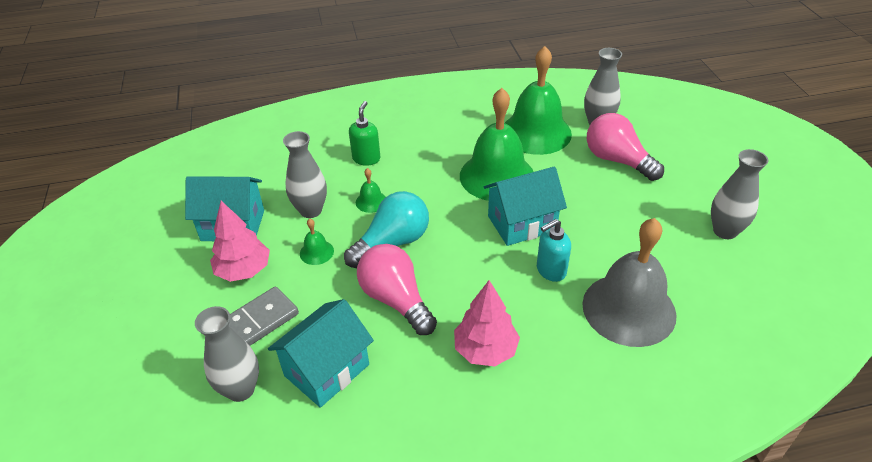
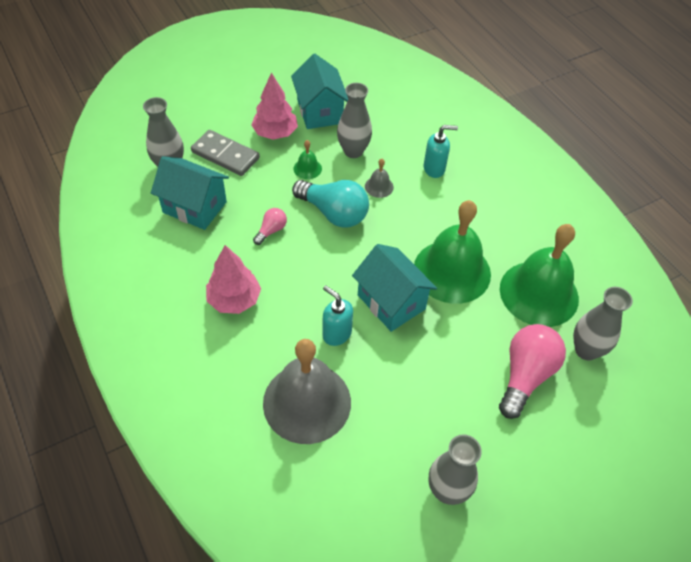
camera: 70 degrees right, 10 degrees up
green soap dispenser [349,101,380,166] -> turquoise soap dispenser [424,125,458,178]
green bell [356,168,386,213] -> grey bell [365,159,394,198]
pink light bulb [357,244,437,335] -> pink light bulb [253,208,287,245], size x0.49

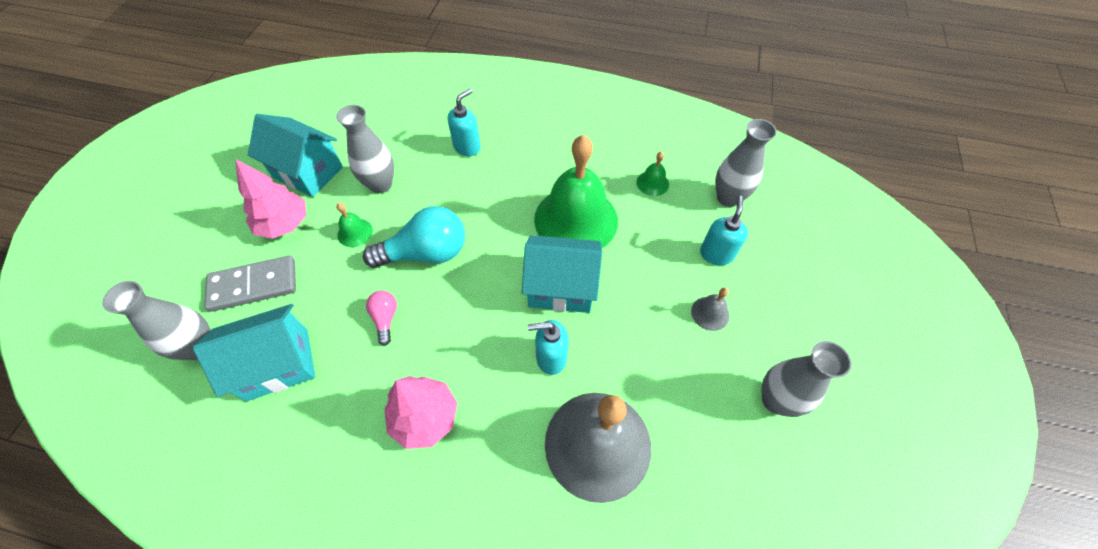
camera: 45 degrees left, 5 degrees up
grey bell [365,159,394,198] -> grey bell moved to [691,288,730,331]
pink light bulb [499,324,566,419] -> turquoise soap dispenser [700,196,748,265]
green bell [500,224,579,327] -> green bell [636,152,669,196], size x0.41

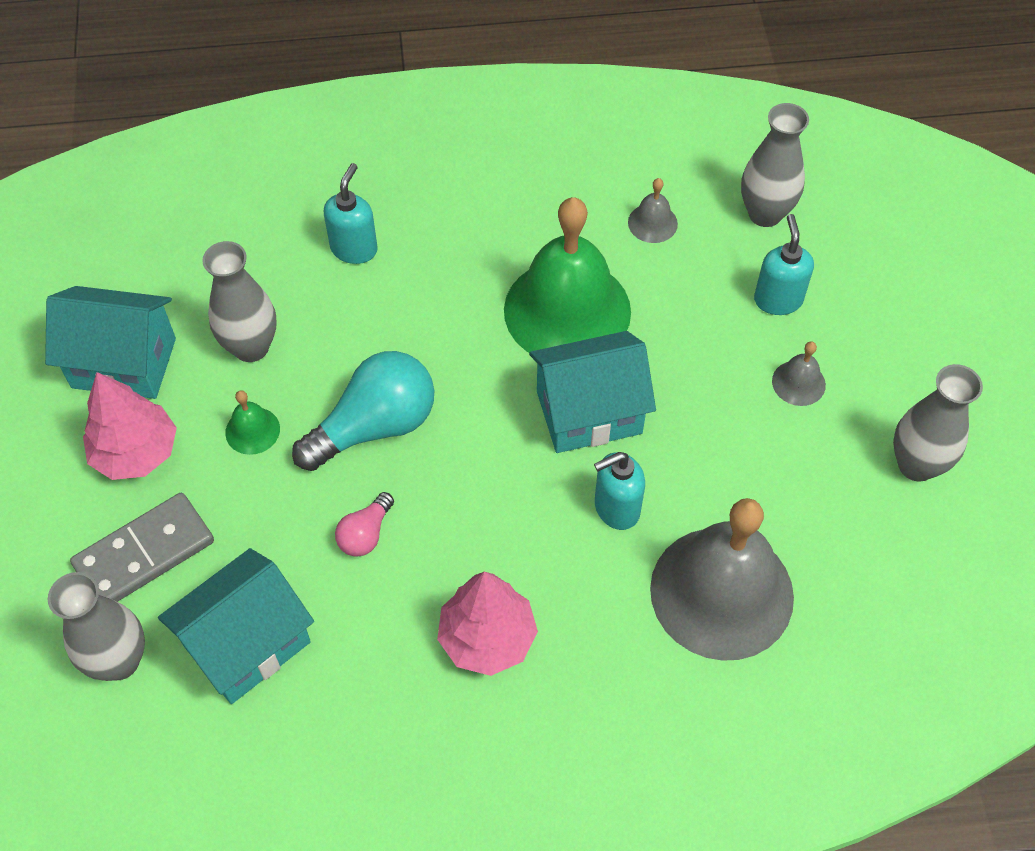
camera: 20 degrees left, 0 degrees up
pink light bulb [366,290,397,346] -> pink light bulb turned 120 degrees counterclockwise [335,492,394,557]
green bell [636,152,669,196] -> grey bell [628,178,678,243]

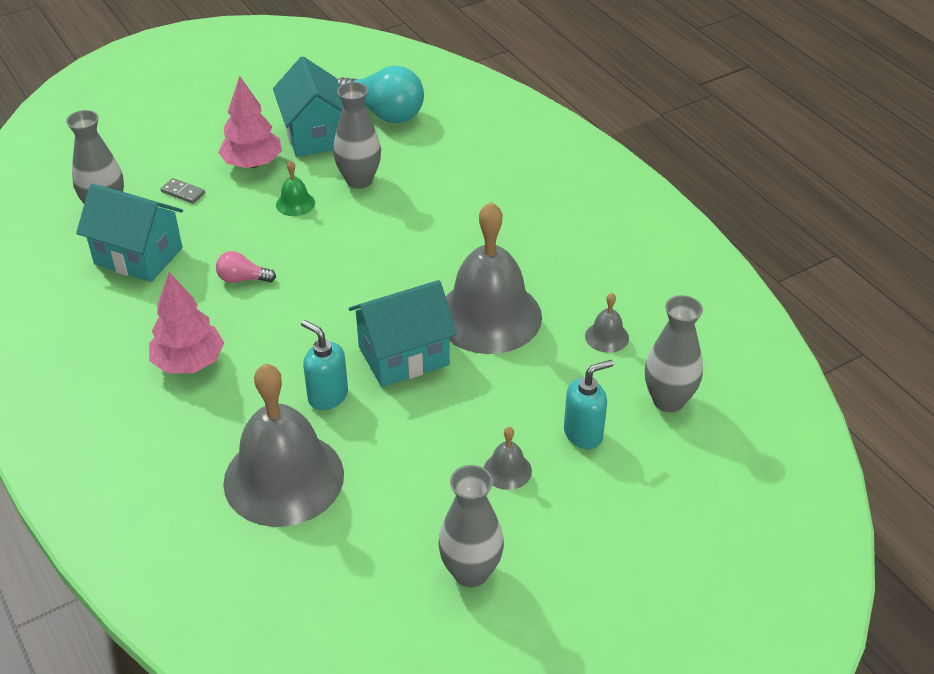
camera: 65 degrees right, 15 degrees down
grey domino [70,493,214,602] -> grey domino [161,178,205,204], size x0.47
turquoise light bulb [292,351,434,471] -> turquoise light bulb moved to [337,65,424,123]
turquoise soap dispenser [324,163,378,264] -> none
green bell [504,197,631,353] -> grey bell [445,202,542,354]
turquoise house [529,331,656,453] -> turquoise house turned 75 degrees counterclockwise [349,280,457,387]

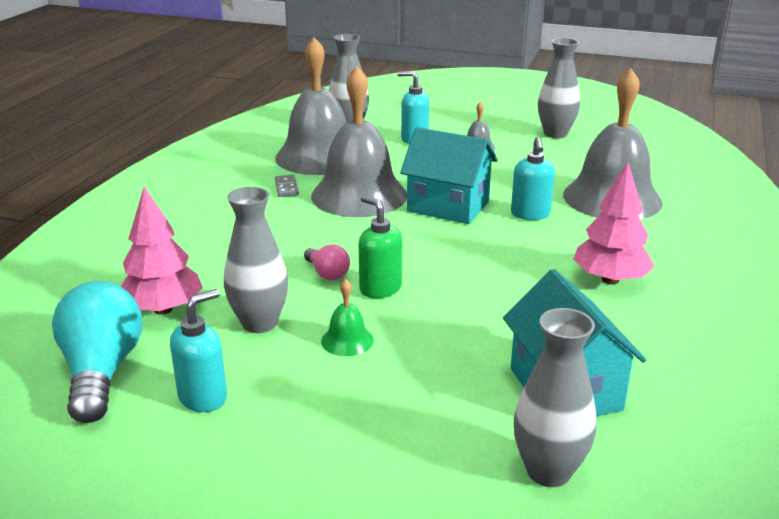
camera: 130 degrees left, 15 degrees down
grey domino [161,178,205,204] -> grey domino moved to [275,175,299,197]
pink light bulb [216,251,276,283] -> pink light bulb moved to [304,245,350,280]
pink tree [218,76,282,168] -> pink tree moved to [121,186,203,315]
turquoise house [273,56,343,157] -> turquoise soap dispenser [170,289,227,412]
grey bell [585,293,629,353] -> grey bell [275,37,346,175], size x2.46
none -> green soap dispenser [358,195,402,298]

